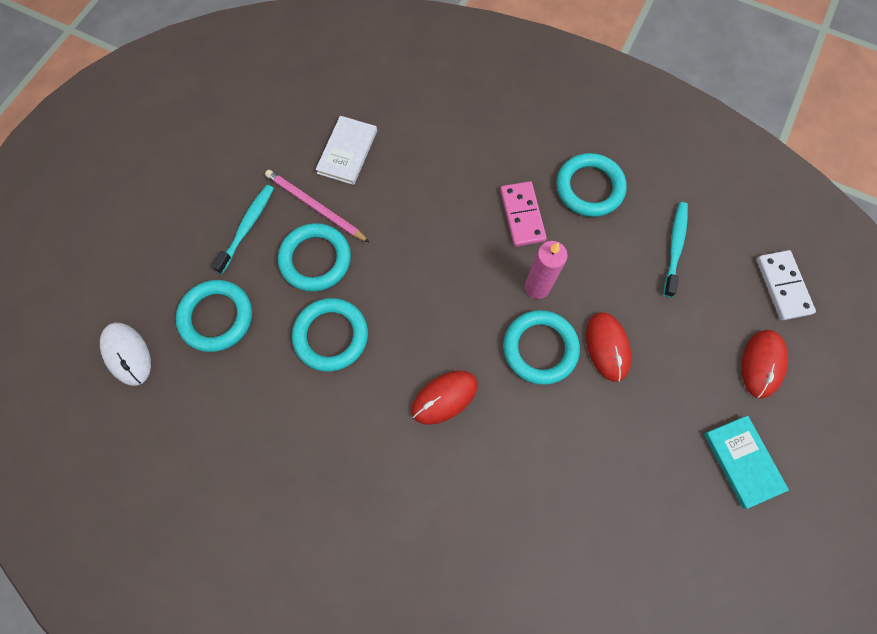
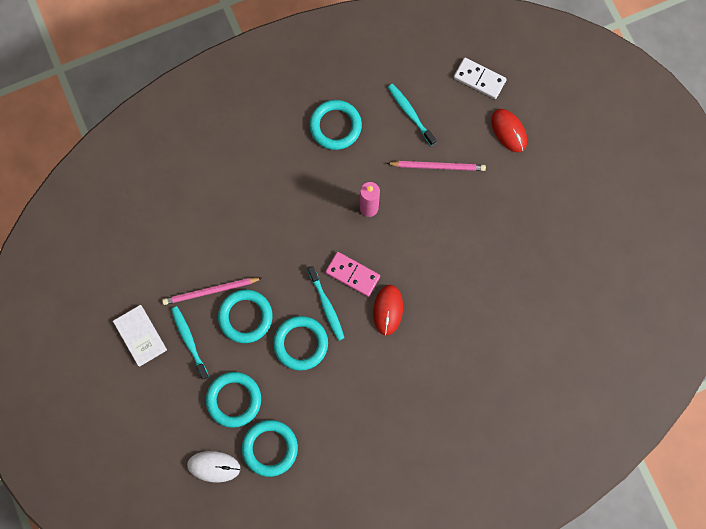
camera: 50 degrees left, 5 degrees up
white book [315,116,377,185] -> white book moved to [113,305,167,367]
pink domino [500,181,547,247] -> pink domino moved to [325,252,380,297]
turquoise ring [503,310,580,385] -> turquoise ring moved to [242,420,298,477]
red mouse [586,312,632,382] -> none
turquoise book [704,416,789,509] -> none
none -> turquoise toothbrush [308,266,344,341]
none -> pink pencil [386,161,486,171]

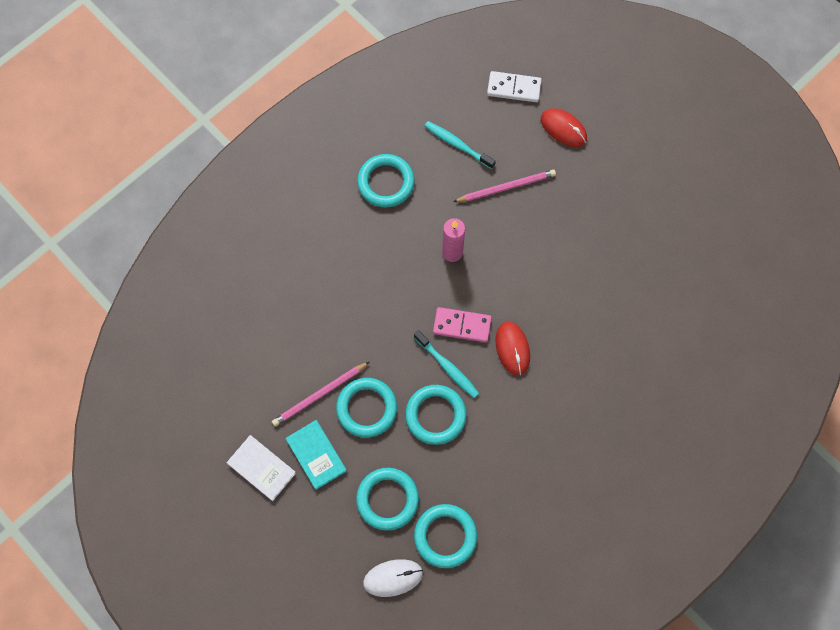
camera: 20 degrees left, 5 degrees down
turquoise toothbrush [171,306,209,380] -> turquoise book [285,420,347,490]

